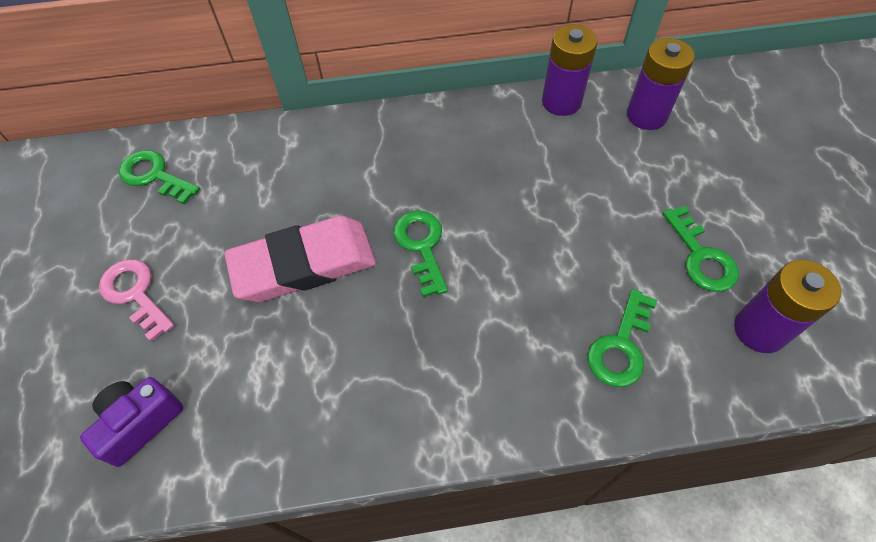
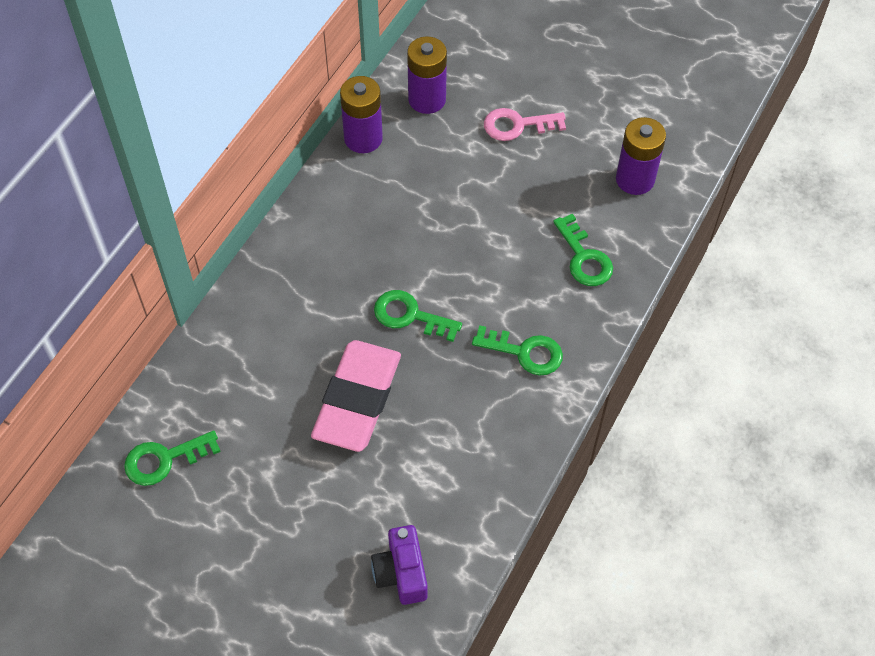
camera: 55 degrees left, 0 degrees up
pink key [99,259,174,342] -> pink key moved to [484,108,566,141]
green key [663,206,739,292] -> green key moved to [472,325,563,376]

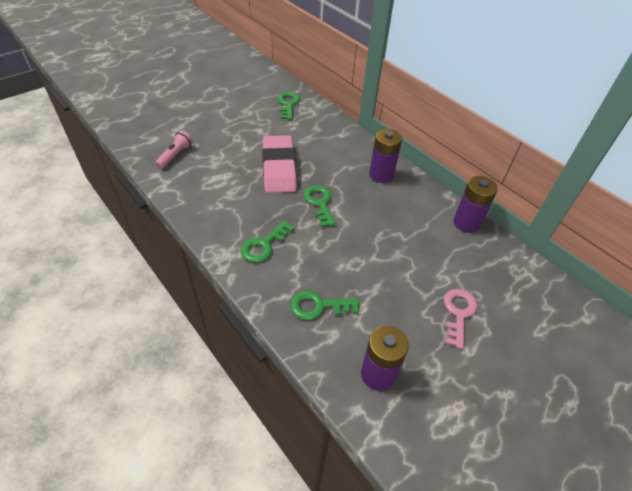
camera: 110 degrees right, 10 degrees down
pink eraser [311,340,401,452] -> pink eraser turned 45 degrees clockwise [262,135,297,193]
purple camera [371,525,428,605] -> pink flashlight [155,130,193,169]
green key [374,290,462,342] -> green key turned 60 degrees counterclockwise [304,185,336,227]
purple battery [407,36,447,114] -> purple battery moved to [369,129,402,183]

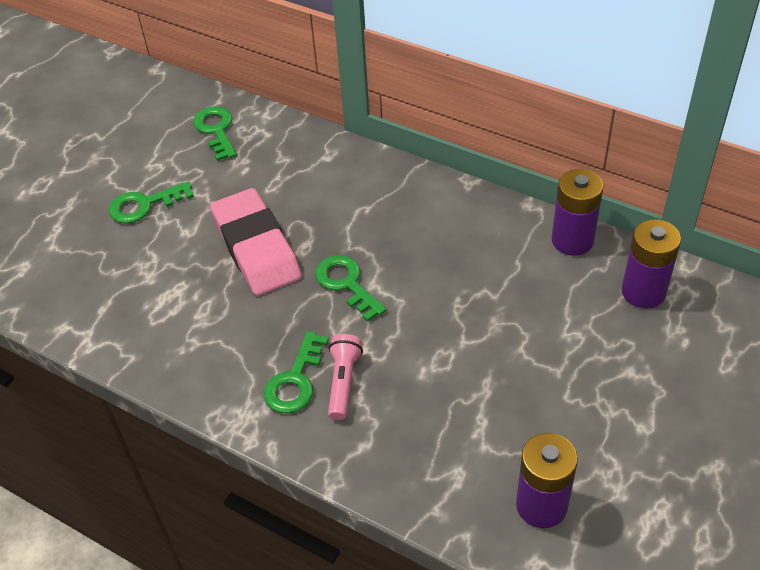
camera: 15 degrees left, 0 degrees up
pink flashlight [155,130,193,169] -> pink flashlight moved to [328,334,363,420]
green key [290,291,359,320] -> green key moved to [109,182,194,224]
purple battery [369,129,402,183] -> purple battery moved to [622,219,681,309]
pink key [444,289,477,349] -> none

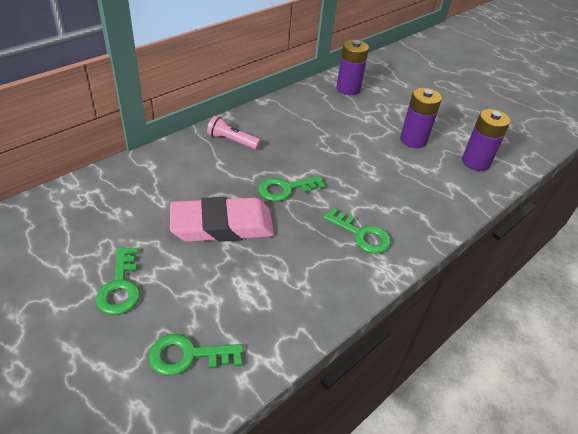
camera: 80 degrees left, 5 degrees down
green key [193,107,237,161] -> green key moved to [149,334,243,376]
pink flashlight [328,334,363,420] -> pink flashlight moved to [207,116,261,150]
purple battery [552,169,603,256] -> purple battery moved to [400,88,442,148]

